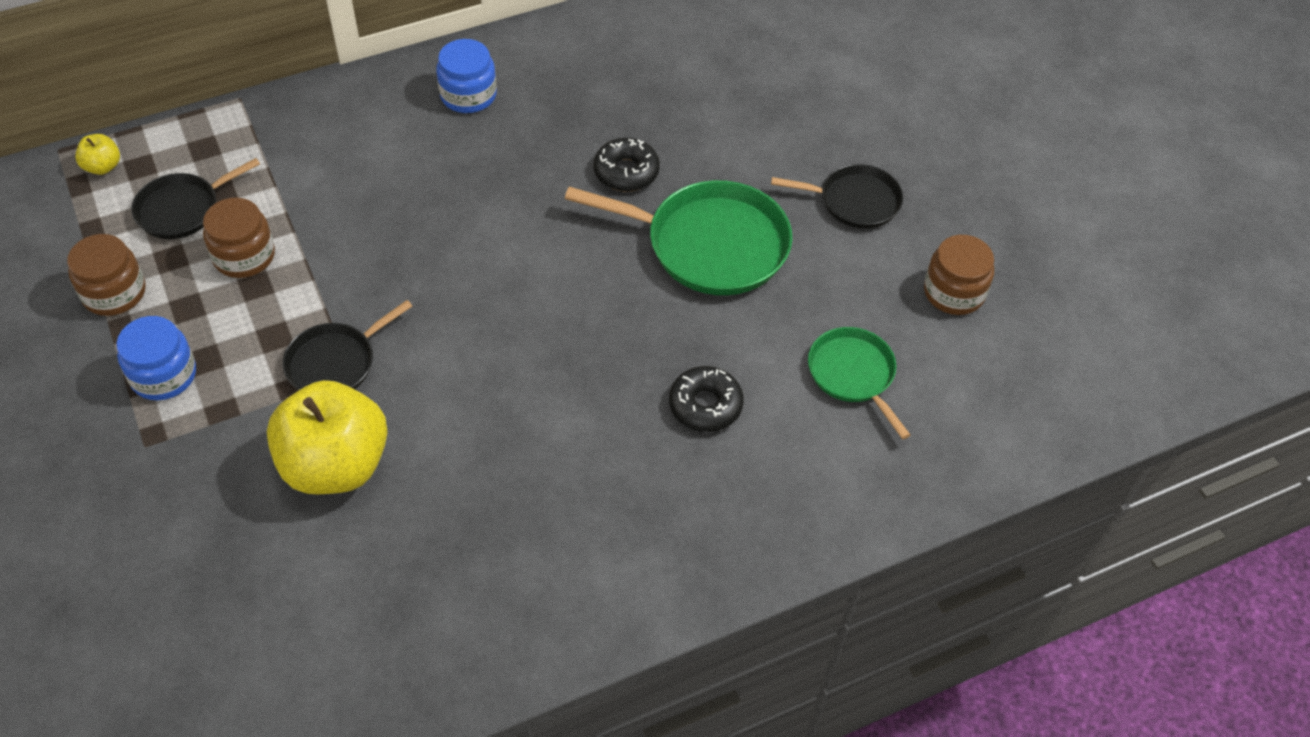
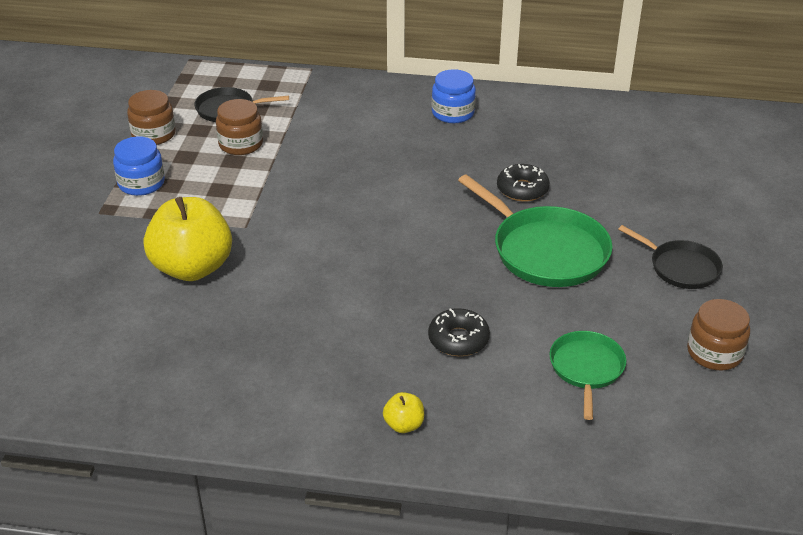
camera: 35 degrees right, 15 degrees down
yellow apple [75,134,120,175] -> yellow apple moved to [383,392,424,433]
black pan [283,300,412,390] -> none

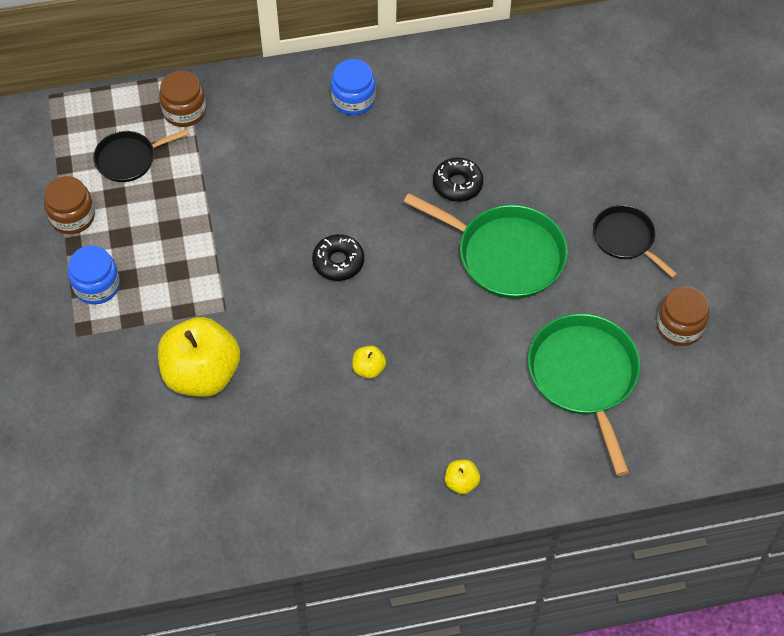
camera: 20 degrees left, 20 degrees up
brown jar [216,99,263,155] -> brown jar moved to [159,70,206,127]
black donut [428,308,490,356] -> black donut moved to [312,234,364,281]
green pan [549,331,627,420] -> green pan [528,314,640,476], size x1.70
black pan [618,225,723,289] -> black pan turned 150 degrees counterclockwise [593,205,677,278]
none -> yellow apple [352,346,386,379]

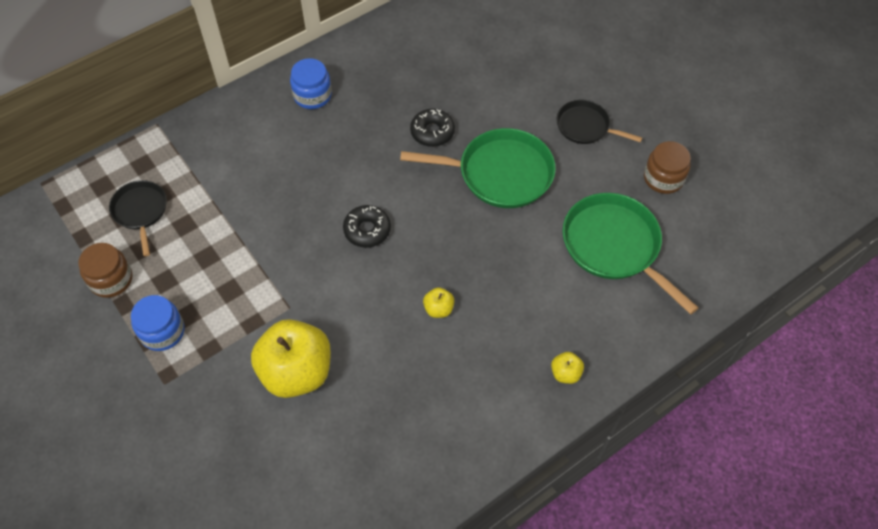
camera: 25 degrees left, 0 degrees up
black pan [93,129,189,182] -> black pan turned 120 degrees clockwise [109,180,167,256]
brown jar [159,70,206,127] -> none

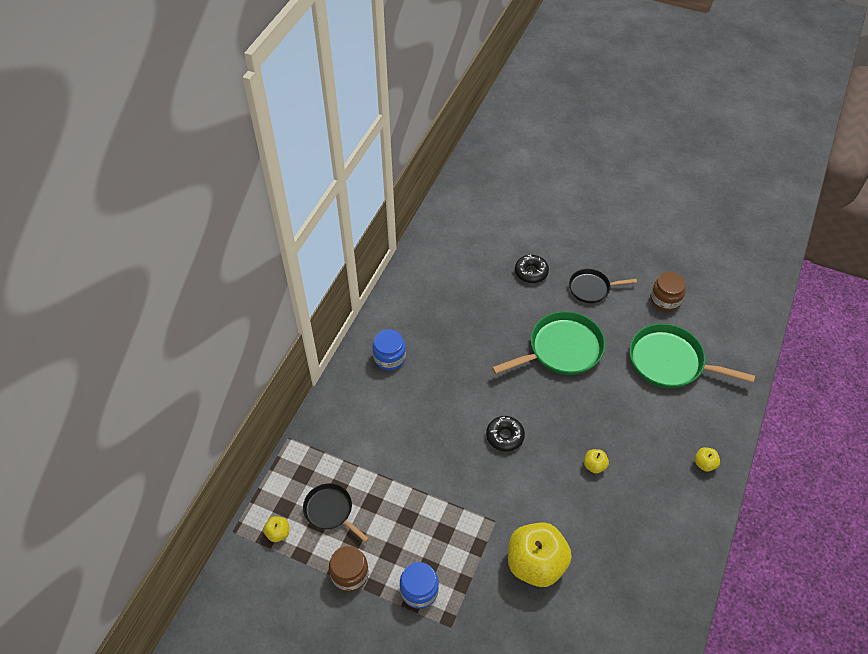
camera: 30 degrees left, 5 degrees down
black donut [410,109,455,147] -> black donut moved to [515,255,549,283]
none -> yellow apple [263,516,289,542]

